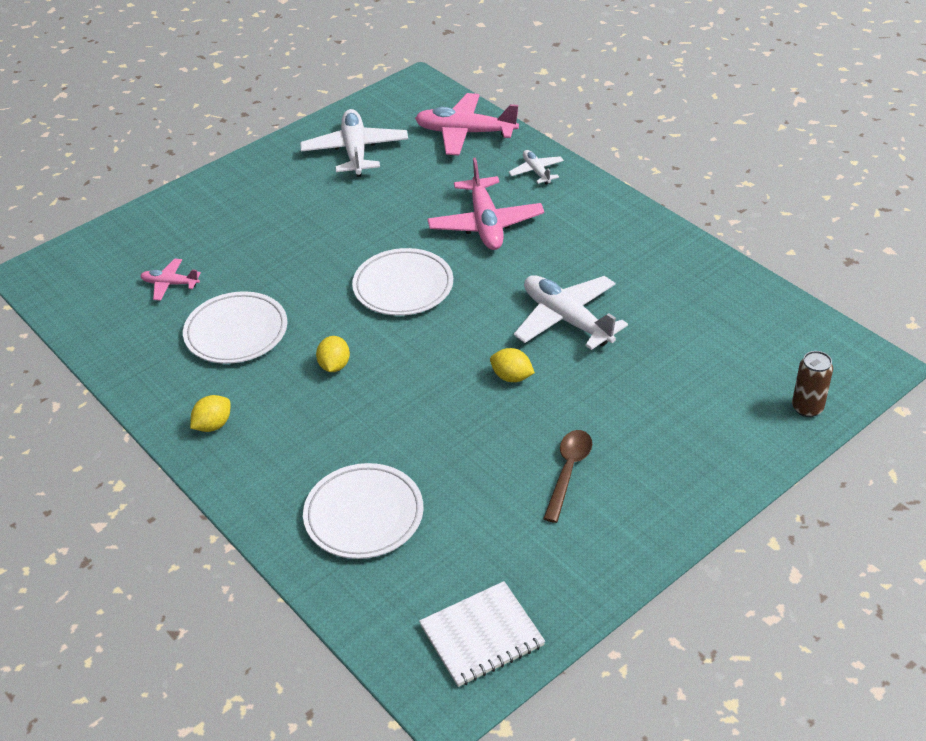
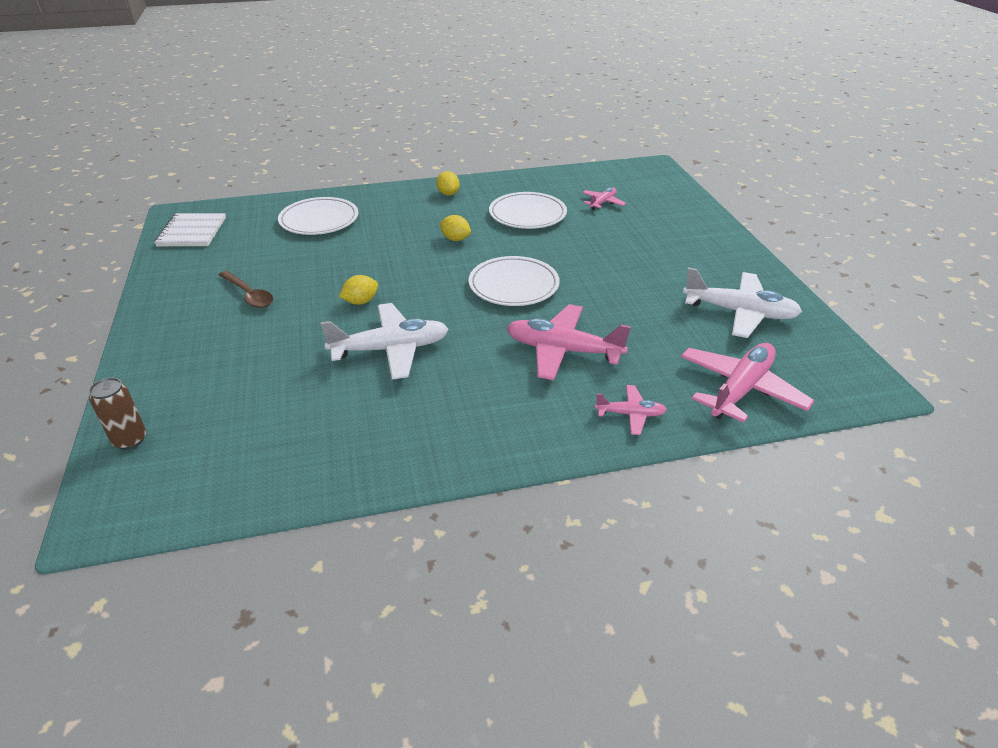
camera: 115 degrees right, 5 degrees down
white plane [509,150,564,185] -> pink plane [595,385,667,435]

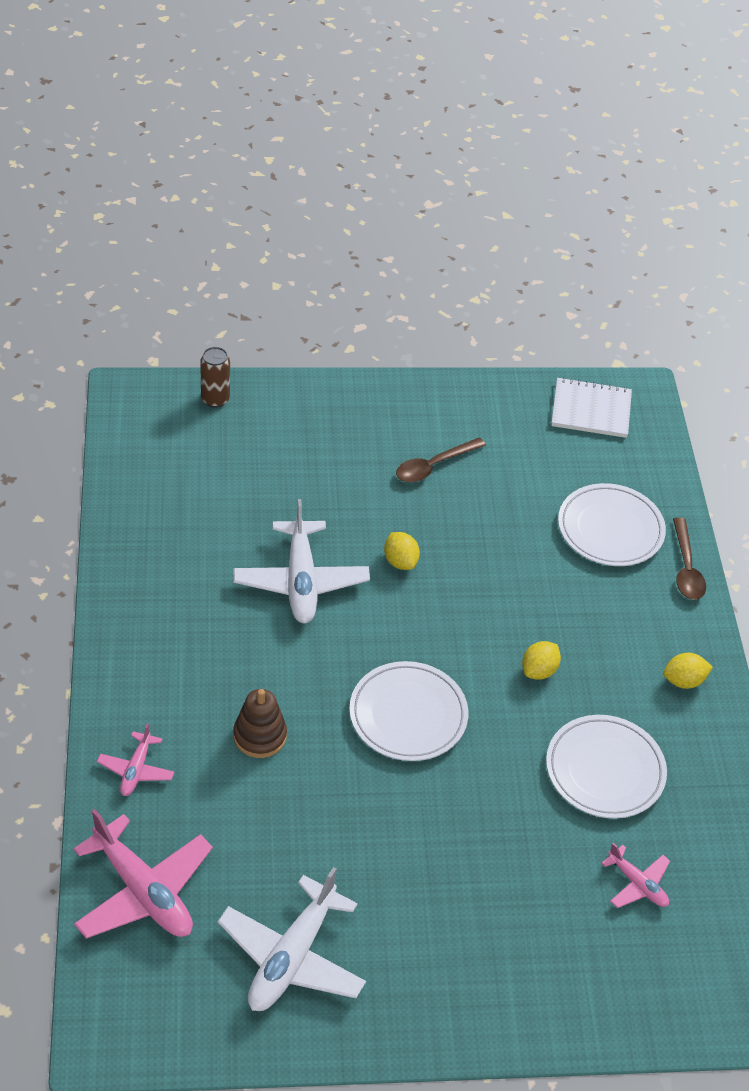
camera: 95 degrees right, 10 degrees up
pink plane [507,304,631,380] -> brown stacking toy [233,689,287,758]
none -> brown spoon [673,517,706,600]

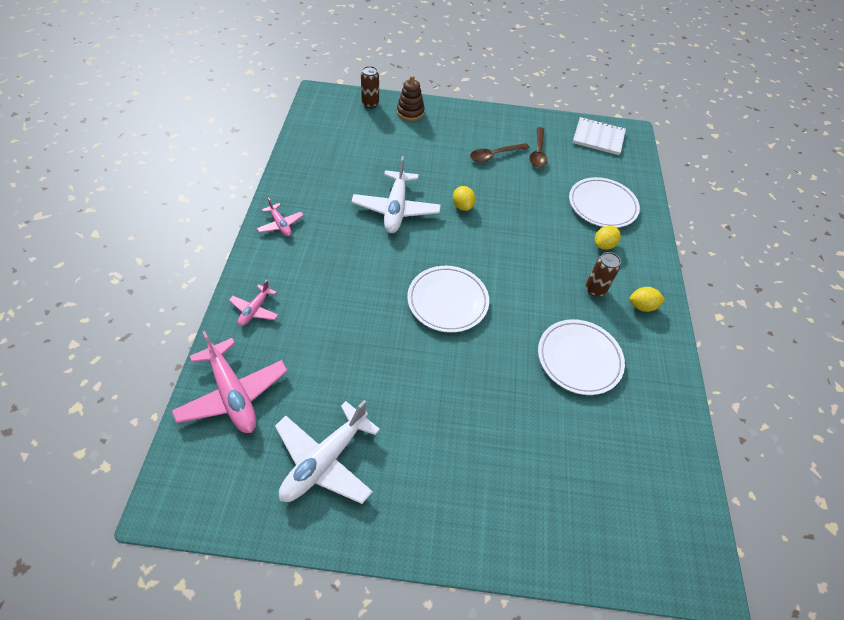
camera: 10 degrees right, 5 degrees up
brown stacking toy [233,689,287,758] -> brown stacking toy moved to [397,75,425,121]
yellow lemon [522,641,561,680] -> yellow lemon moved to [595,226,621,250]
pink plane [601,843,670,908] -> pink plane moved to [257,198,304,236]
brown spoon [673,517,706,600] -> brown spoon moved to [530,127,548,167]
none -> brown can [586,252,621,297]

